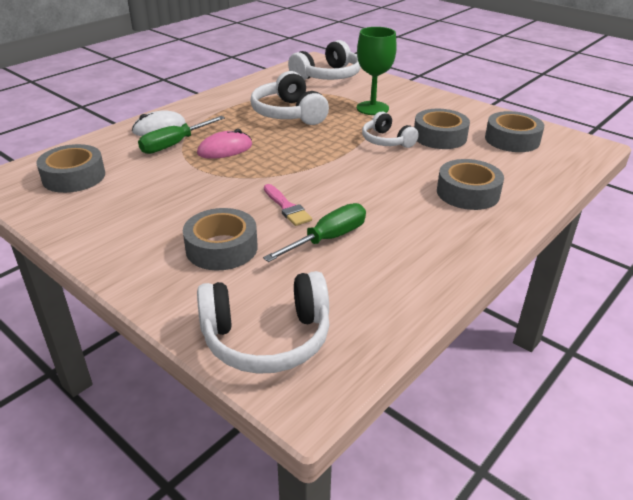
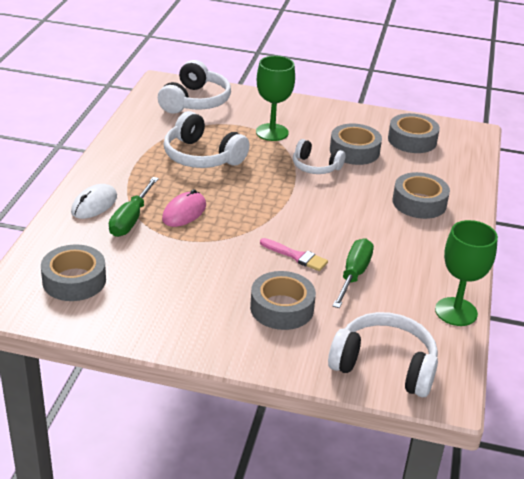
camera: 30 degrees left, 0 degrees up
white headphones [197,271,329,374] -> white headphones turned 120 degrees counterclockwise [328,312,438,397]
none -> green goblet [435,220,498,326]

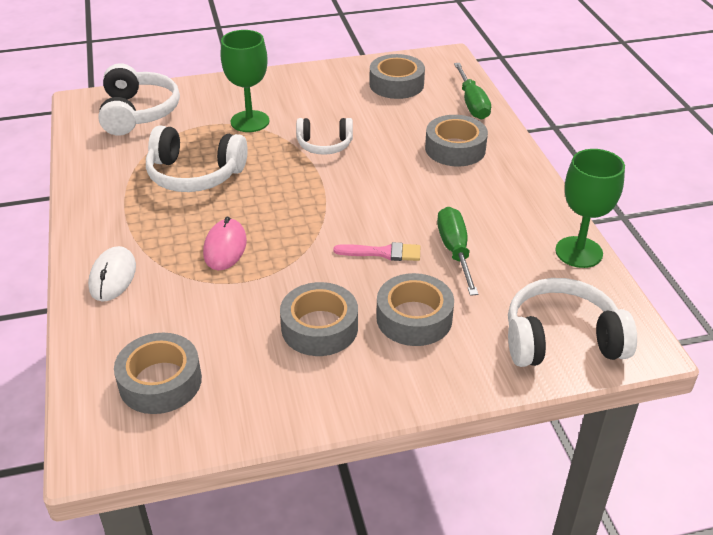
camera: 25 degrees left, 5 degrees up
green screwdriver [109,177,159,237] -> green screwdriver moved to [454,63,491,120]
grey tape [330,124,382,165] -> grey tape moved to [280,282,358,356]

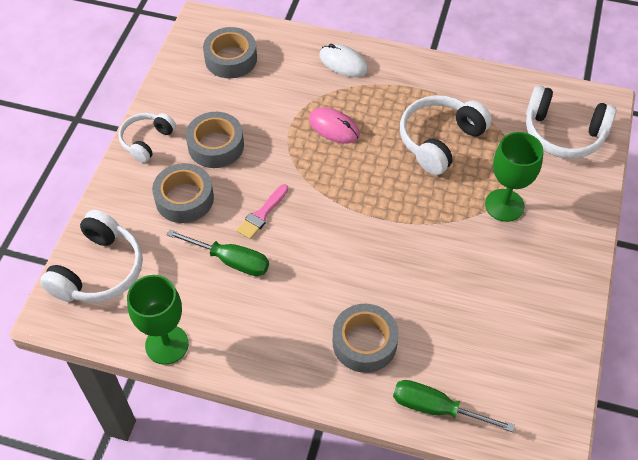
camera: 120 degrees right, 15 degrees up
white headphones [296,118,353,155] -> white headphones moved to [119,113,176,163]
grey tape [369,54,425,99] -> none

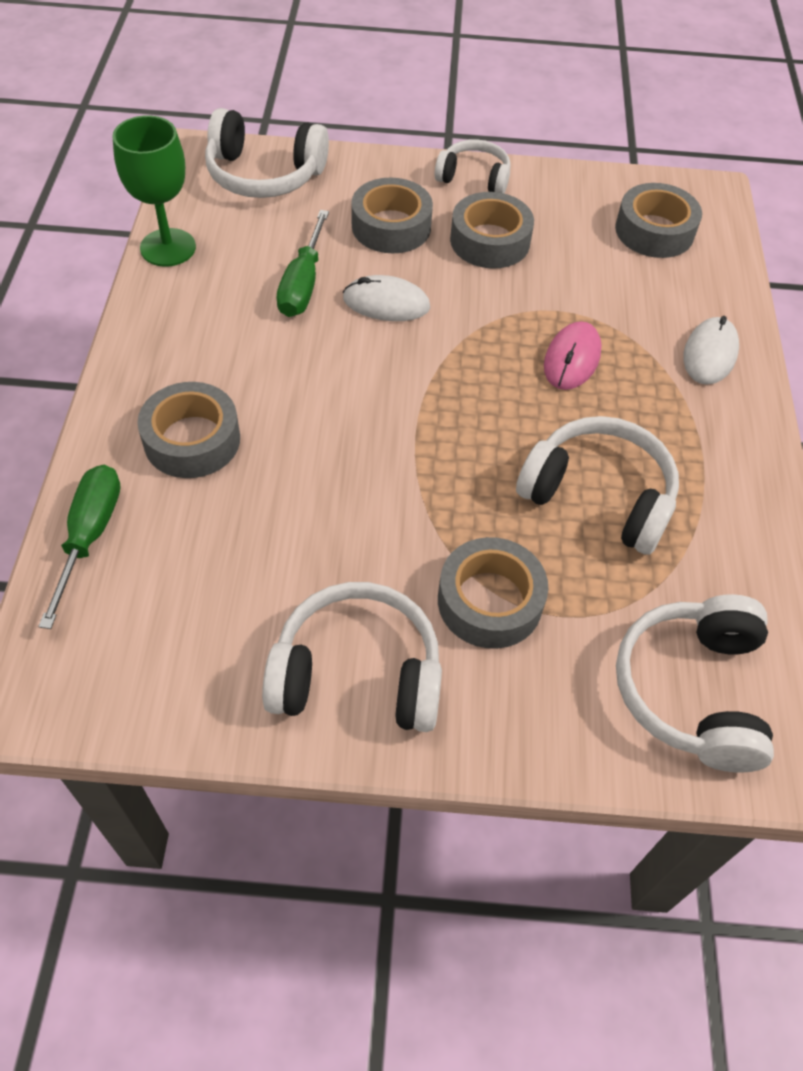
camera: 75 degrees right, 0 degrees up
pink brush [236,184,288,239] -> white mouse [343,275,430,321]
green goblet [485,132,543,222] -> grey tape [438,537,548,649]
none -> white headphones [262,582,442,732]

